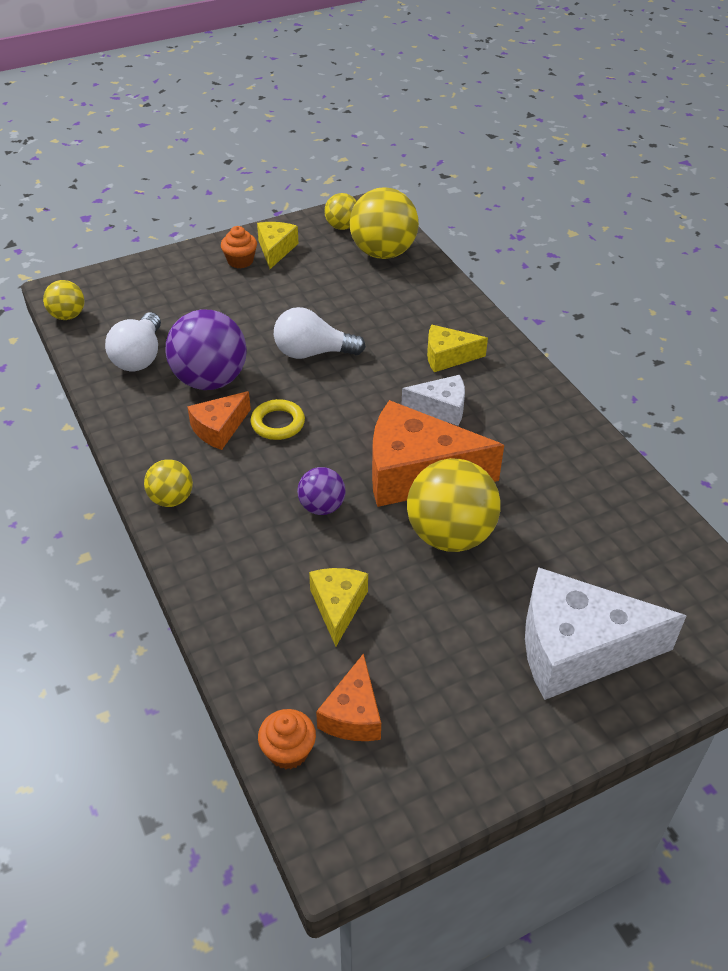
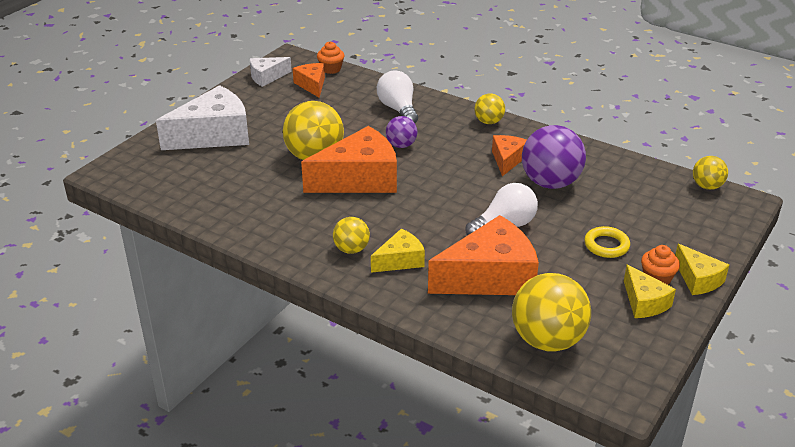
camera: 150 degrees right, 10 degrees down
white light bulb [105,312,161,371] -> white light bulb moved to [377,70,418,123]
yellow ring [251,399,305,440] -> yellow ring moved to [584,226,630,258]
yellow cheese [309,568,368,647] -> yellow cheese moved to [675,244,729,295]
yellow ball [324,193,357,230] -> yellow ball moved to [333,217,370,254]
white cheese [401,375,465,426] -> white cheese moved to [250,57,292,87]
none -> orange cheese [428,215,539,295]

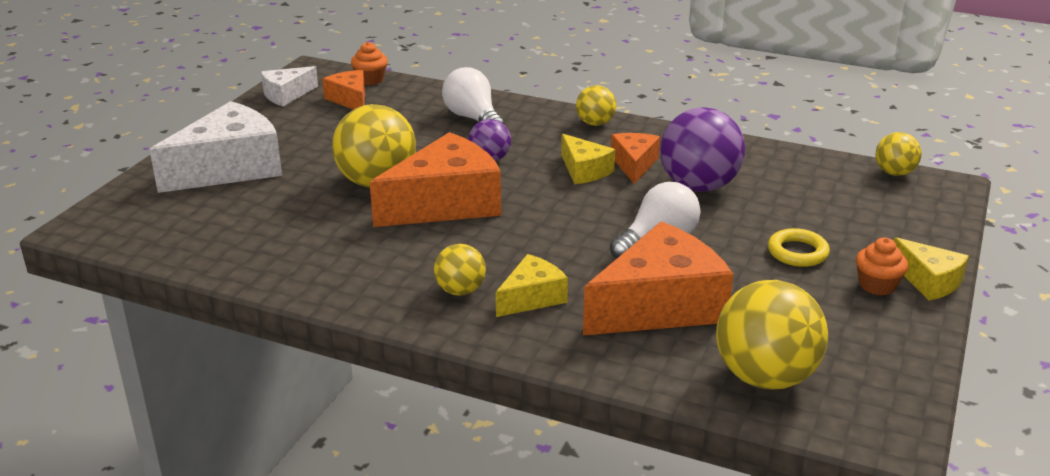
camera: 10 degrees left, 5 degrees down
yellow cheese [624,264,676,318] -> yellow cheese moved to [561,134,615,184]

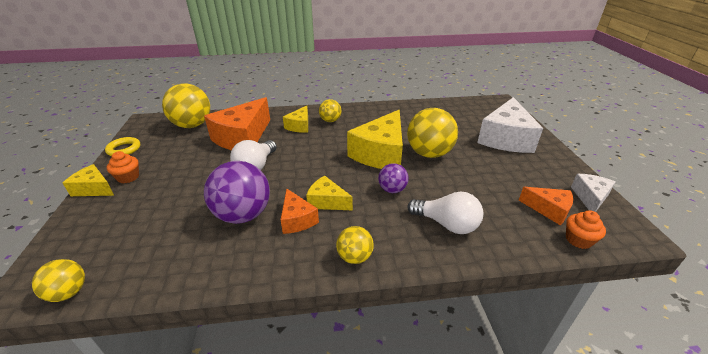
camera: 150 degrees right, 5 degrees up
orange cheese [370,132,501,227] -> yellow cheese [347,110,403,169]
yellow ring [768,228,830,267] -> yellow ring moved to [105,137,140,156]

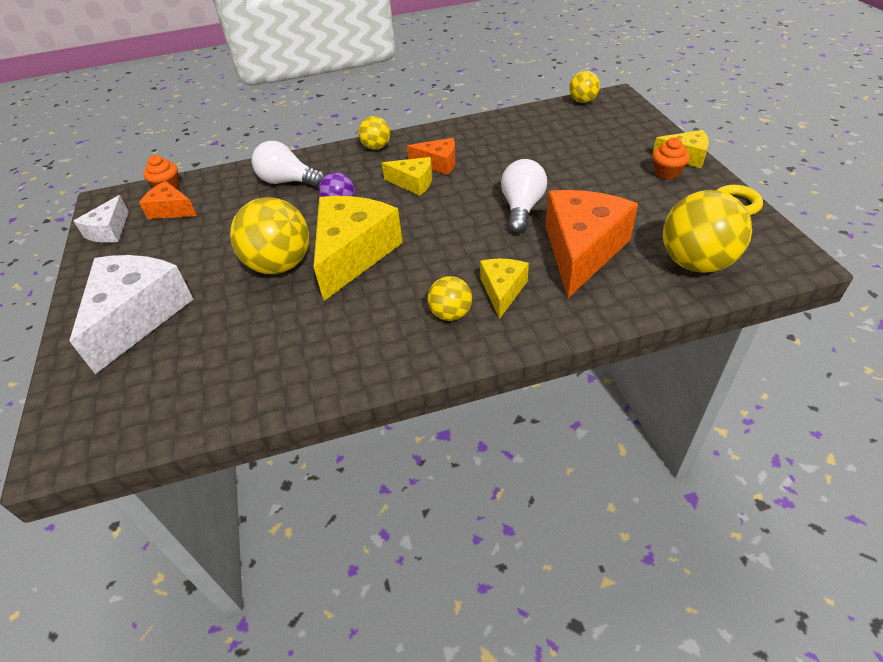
camera: 175 degrees right, 10 degrees up
purple ball [204,161,270,224] -> none
orange cheese [281,188,319,234] -> orange cheese turned 135 degrees clockwise [407,138,456,175]

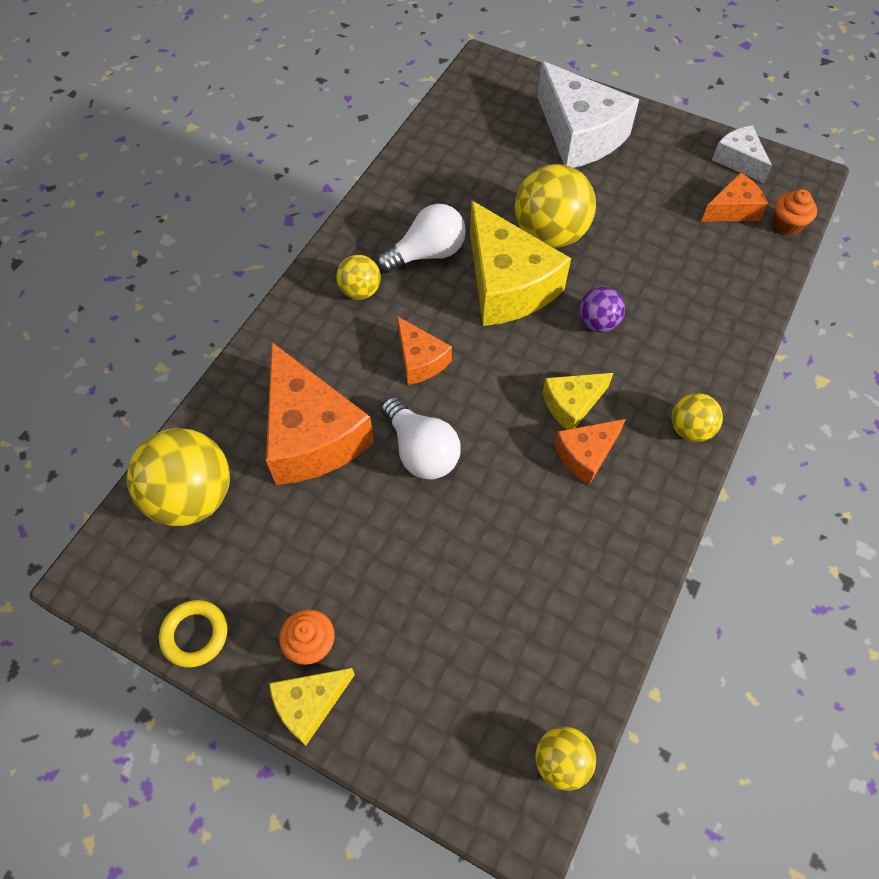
camera: 130 degrees right, 15 degrees up
white light bulb [252,141,325,187] -> white light bulb moved to [376,204,466,273]
yellow cheese [480,259,529,319] -> none
none -> orange cheese [397,316,452,385]

